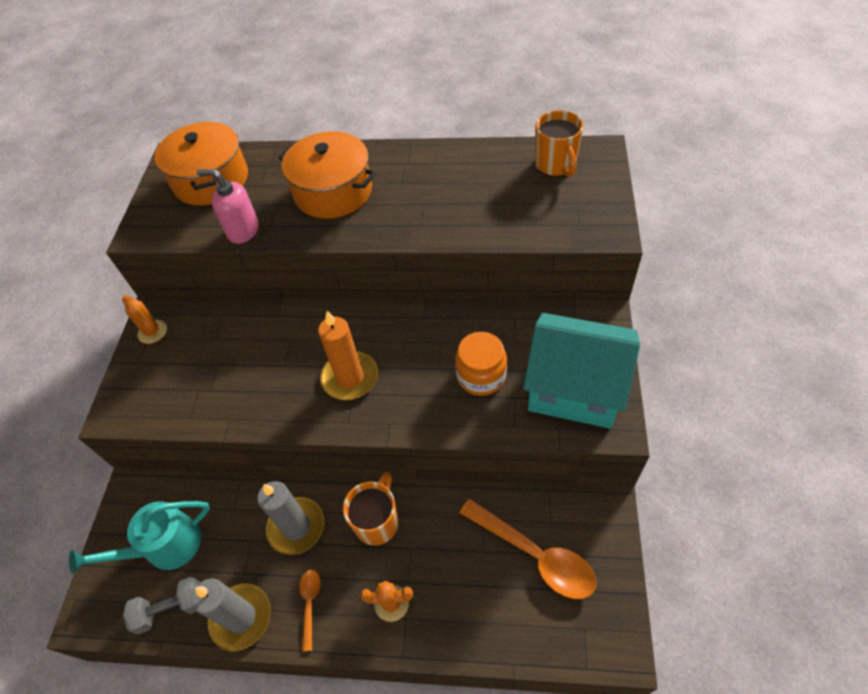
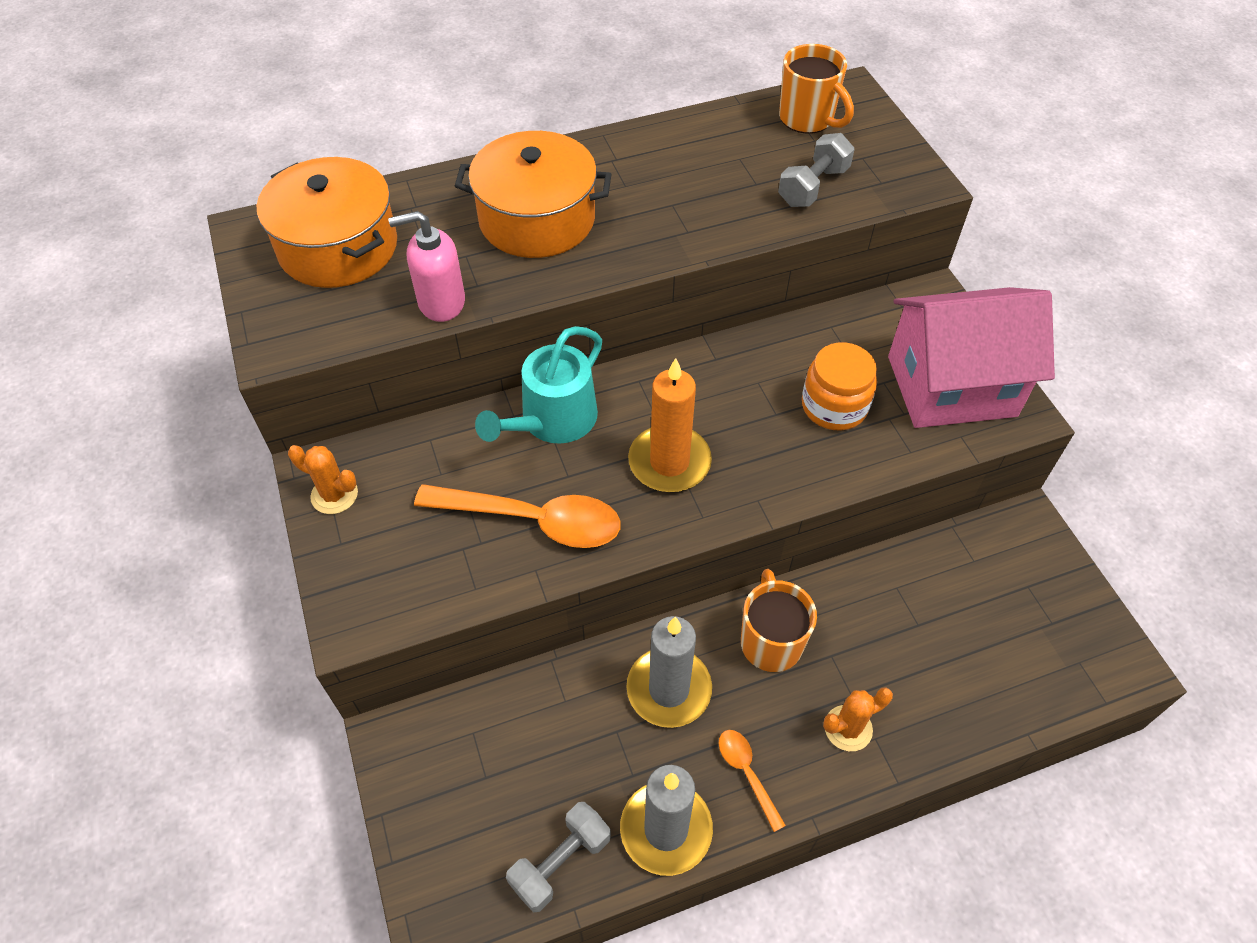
camera: 30 degrees left, 0 degrees up
turquoise watering can [69,501,210,574] -> turquoise watering can moved to [475,326,602,444]
orange spoon [459,499,596,599] -> orange spoon moved to [414,484,621,548]
turquoise house [523,313,640,429] -> pink house [888,287,1055,428]
none -> grey dumbbell [778,133,855,207]

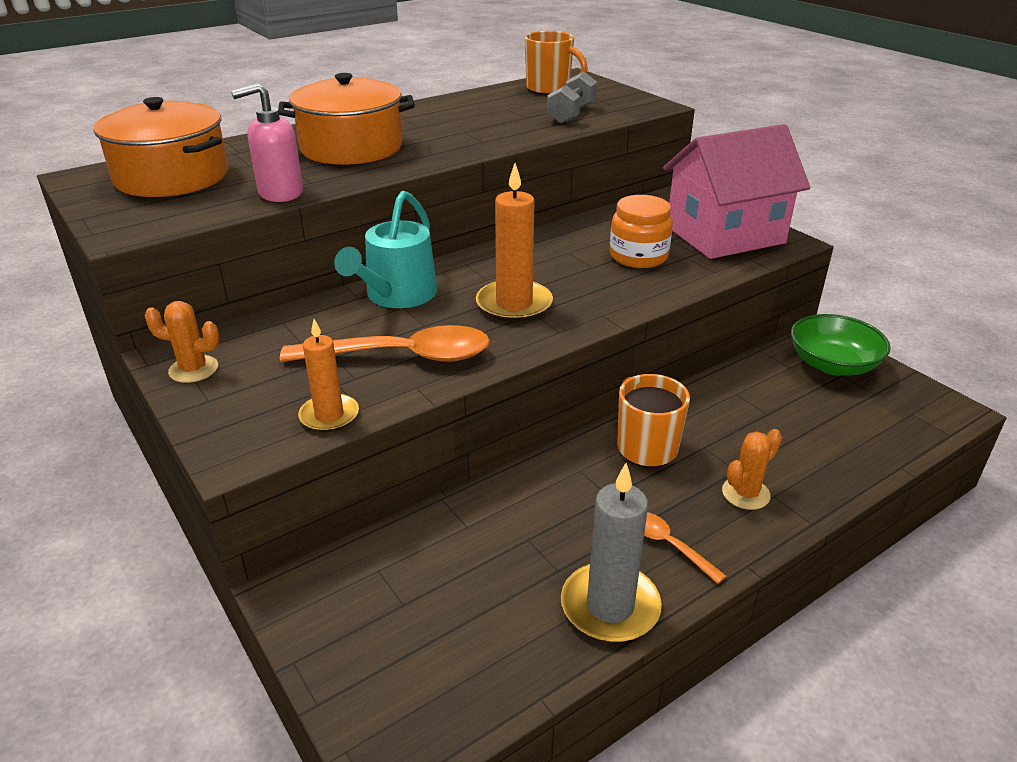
camera: 15 degrees left, 20 degrees down
grey dumbbell [506,802,611,912] -> none
grey candle [626,616,712,728] -> none
none -> orange candle [298,319,359,432]
none -> green bowl [791,314,891,376]

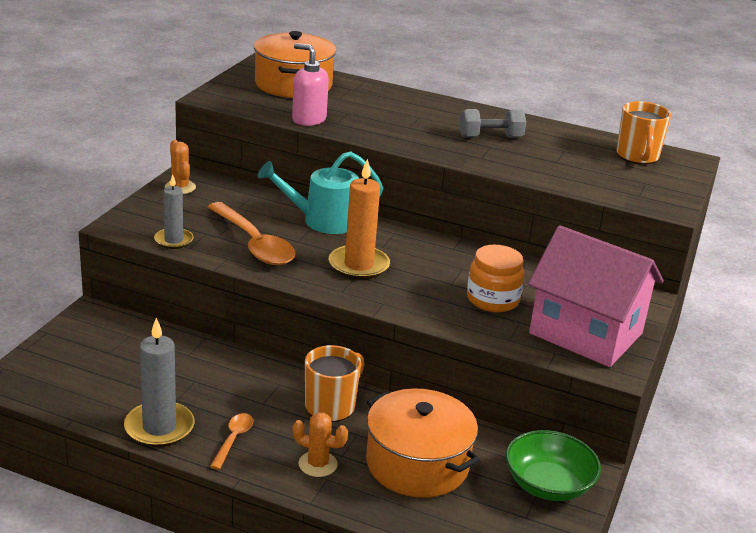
camera: 55 degrees right, 5 degrees down
orange pot [278,73,415,165] -> orange pot moved to [366,389,480,498]
orange candle [298,319,359,432] -> grey candle [154,174,193,249]
grey dumbbell [547,72,597,124] -> grey dumbbell moved to [459,109,526,138]

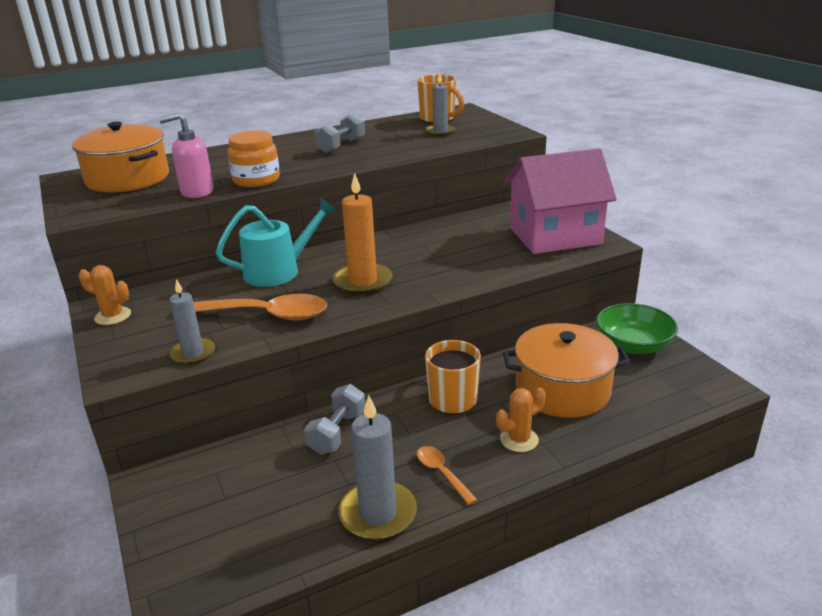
camera: 45 degrees left, 0 degrees up
turquoise watering can [258,151,383,234] -> turquoise watering can turned 150 degrees counterclockwise [216,198,337,287]
orange jar [467,245,525,312] -> orange jar moved to [228,130,280,187]
none -> grey dumbbell [304,384,365,454]
none -> grey candle [425,72,456,136]

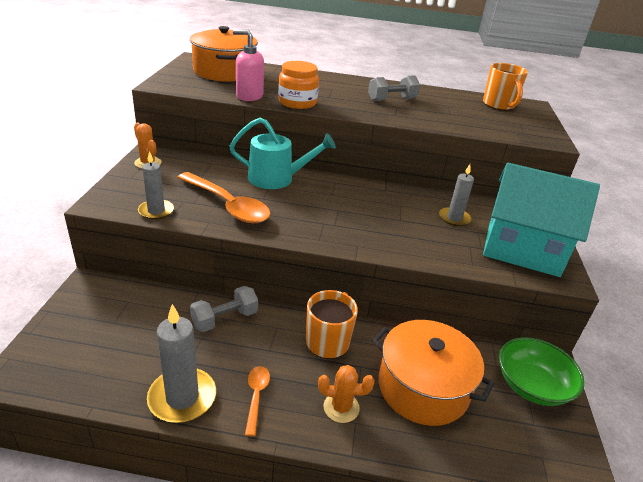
camera: 30 degrees right, 5 degrees up
orange candle [333,173,393,295] -> none
grey candle [425,72,456,136] -> grey candle moved to [439,164,474,226]
pink house [505,148,617,254] -> turquoise house [483,163,600,277]

